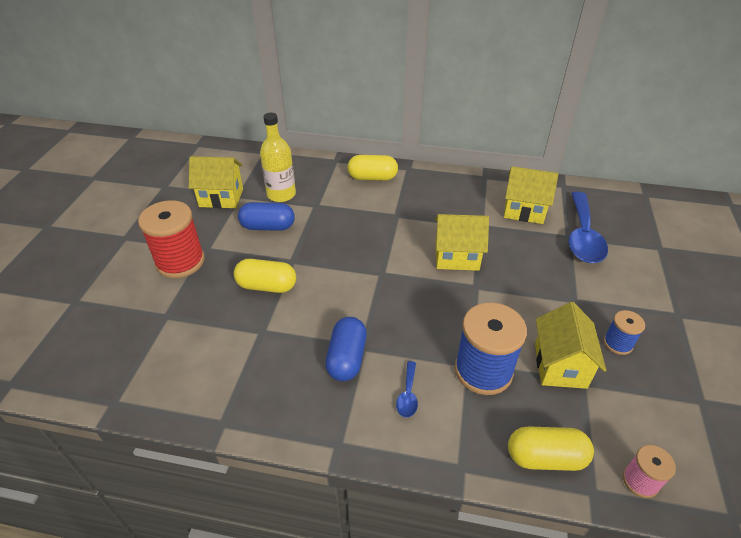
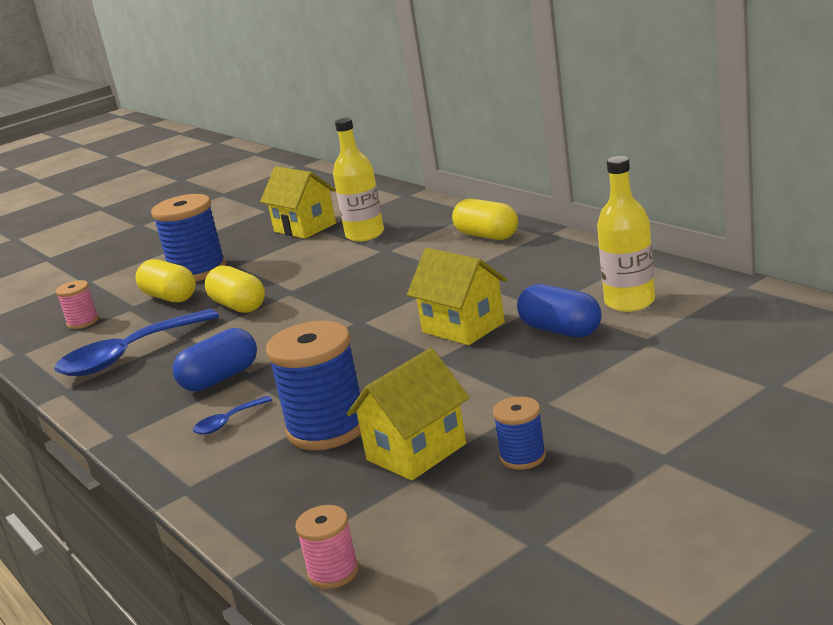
camera: 45 degrees right, 20 degrees down
red spool [138,200,205,278] -> blue spool [151,194,226,282]
blue capsule [238,202,295,231] -> blue capsule moved to [517,284,602,338]
yellow house [504,166,558,224] -> yellow bottle [597,156,655,312]
yellow capsule [508,426,594,471] -> yellow capsule moved to [135,259,196,302]
blue spoon [568,192,608,263] -> blue spoon moved to [54,309,219,376]
none -> pink spool [56,280,99,329]

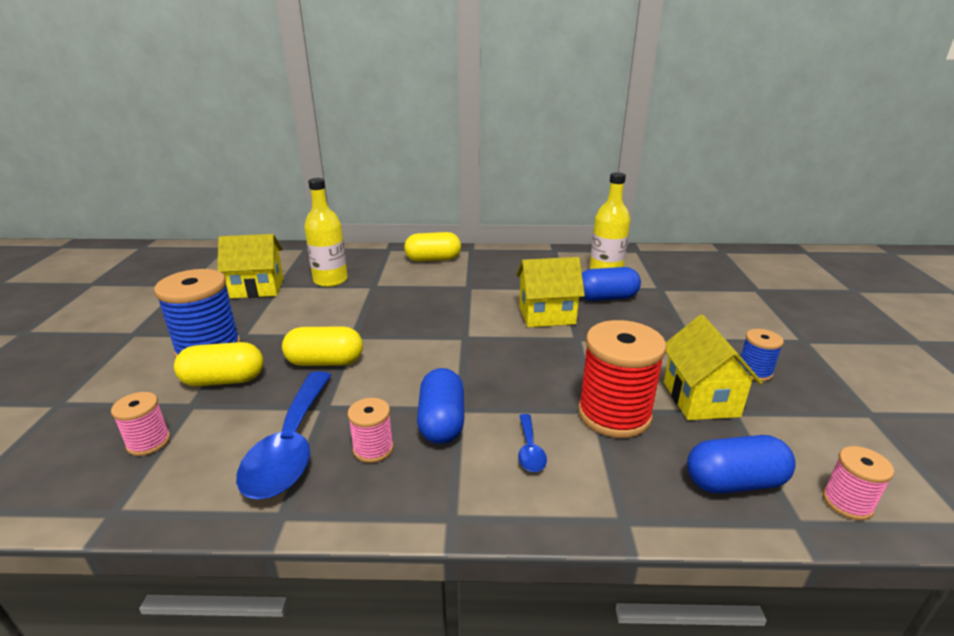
camera: 55 degrees left, 5 degrees up
blue spool [266,321,361,450] -> red spool [578,320,666,438]
none -> pink spool [348,398,393,463]
none -> blue capsule [687,435,796,493]

